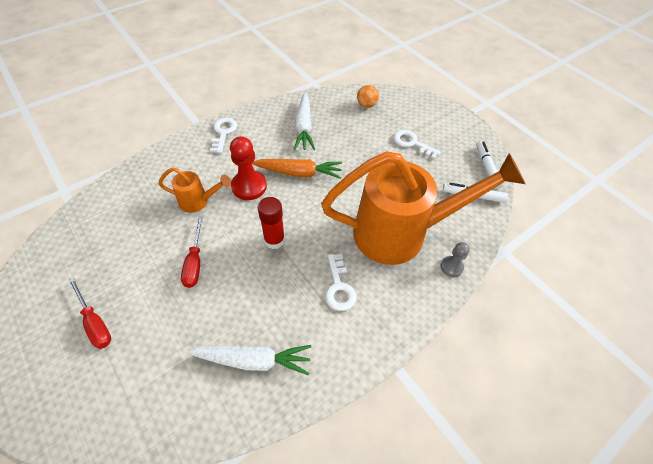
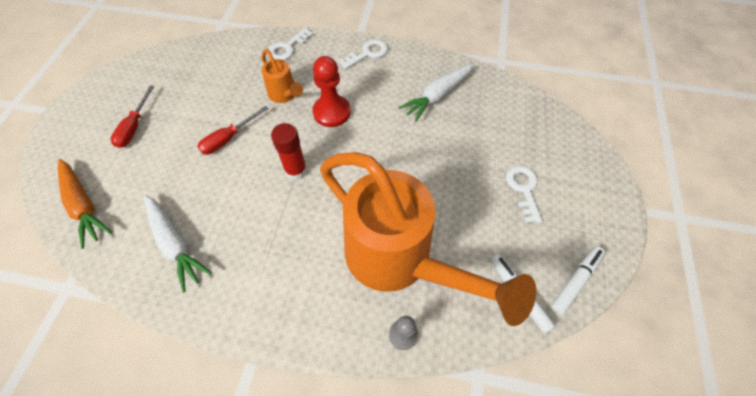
camera: 50 degrees right, 5 degrees up
orange carrot [252,159,342,179] -> orange carrot moved to [58,159,111,249]
white key [325,254,357,311] -> white key moved to [269,28,314,60]
orange ball [357,85,379,108] -> none

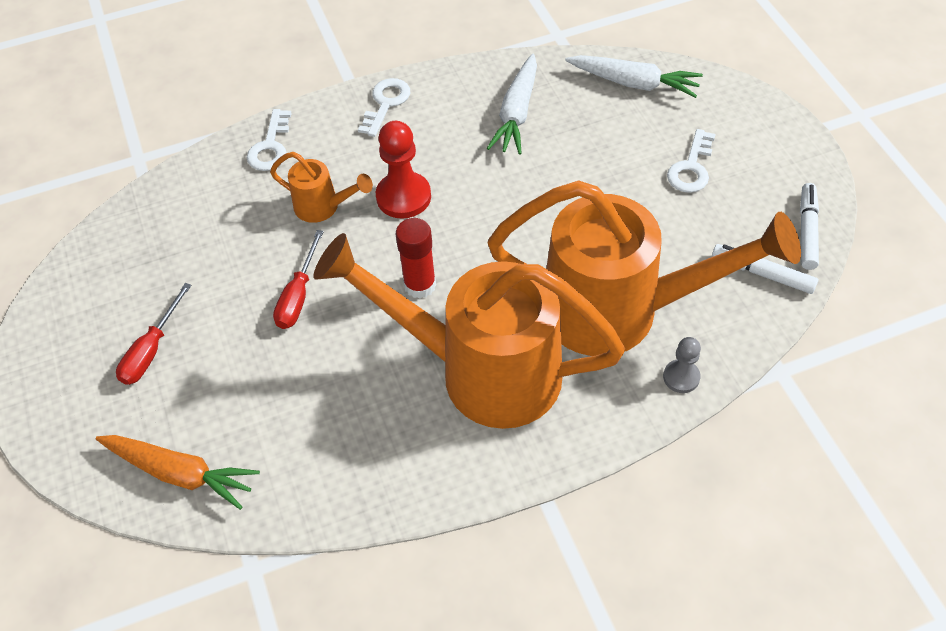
camera: 30 degrees left, 5 degrees down
red screwdriver [111,85,154,148] -> red screwdriver turned 45 degrees clockwise [116,283,191,385]
white carrot [144,194,212,292] -> white carrot moved to [565,55,703,98]
white key [506,166,542,223] -> white key turned 120 degrees counterclockwise [667,129,716,193]
none -> orange watering can [313,233,625,429]

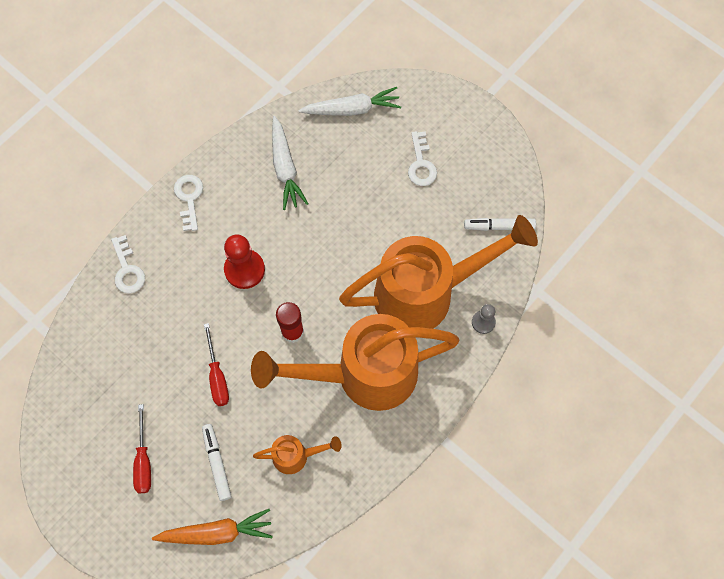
camera: 30 degrees left, 15 degrees up
orange watering can [270,152,373,223] -> orange watering can moved to [253,435,342,474]
white marker [800,183,819,270] -> white marker moved to [202,424,232,501]

